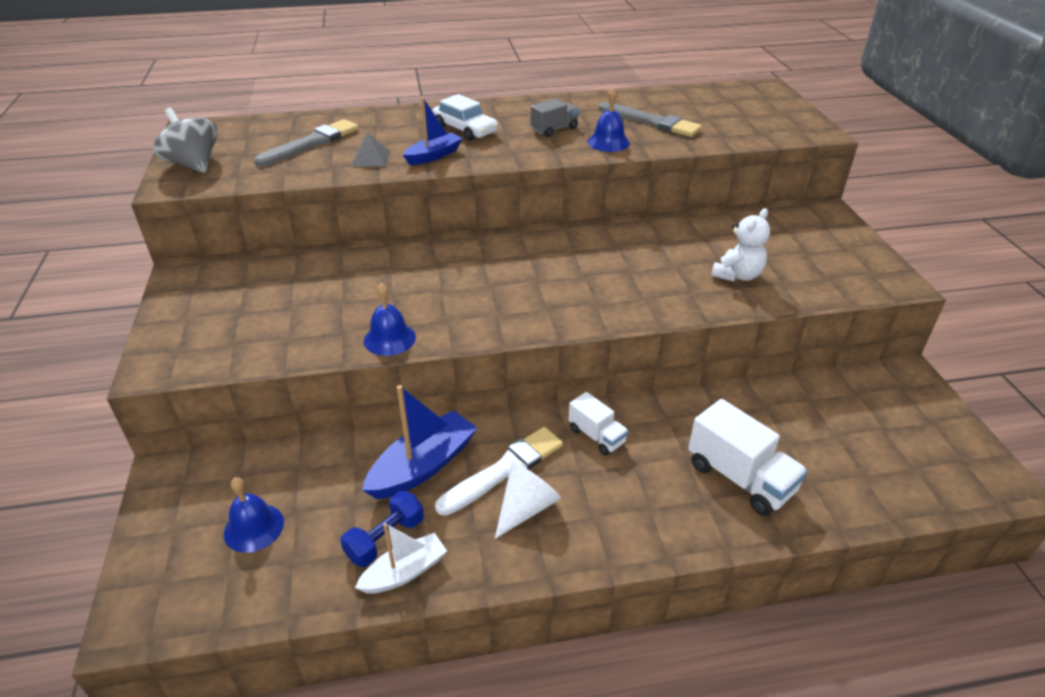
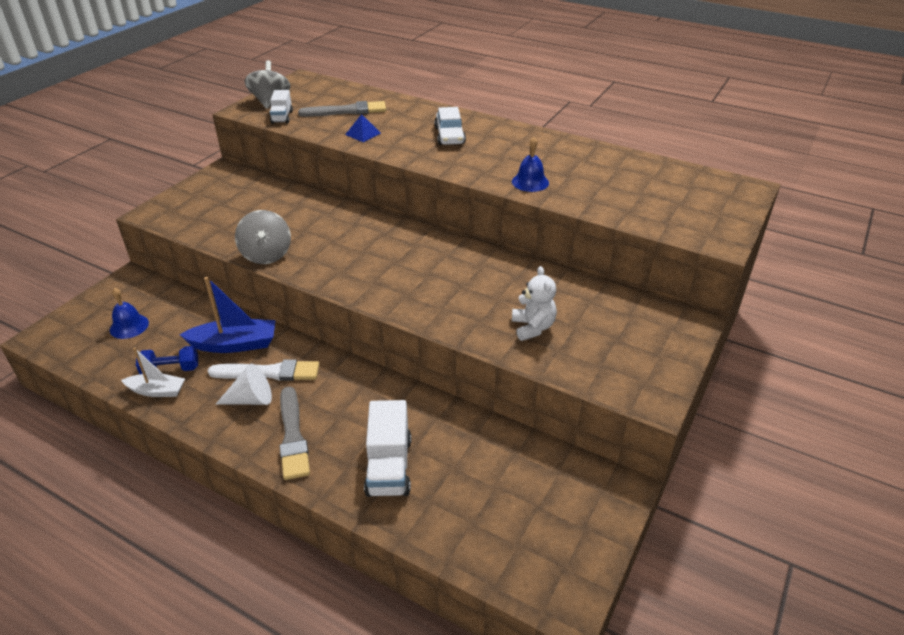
camera: 40 degrees right, 0 degrees up
grey pyramid [351,133,390,167] -> blue pyramid [345,114,381,142]
blue bell [364,282,416,356] -> grey spinning top [235,210,291,264]
blue boat [403,98,463,165] -> none
grey truck [531,99,579,137] -> none
white truck [568,392,629,456] -> white truck moved to [270,90,293,124]
grey brush [599,102,702,137] -> grey brush moved to [280,387,310,480]
white teddy bear [711,208,770,282] -> white teddy bear turned 90 degrees counterclockwise [512,266,557,341]

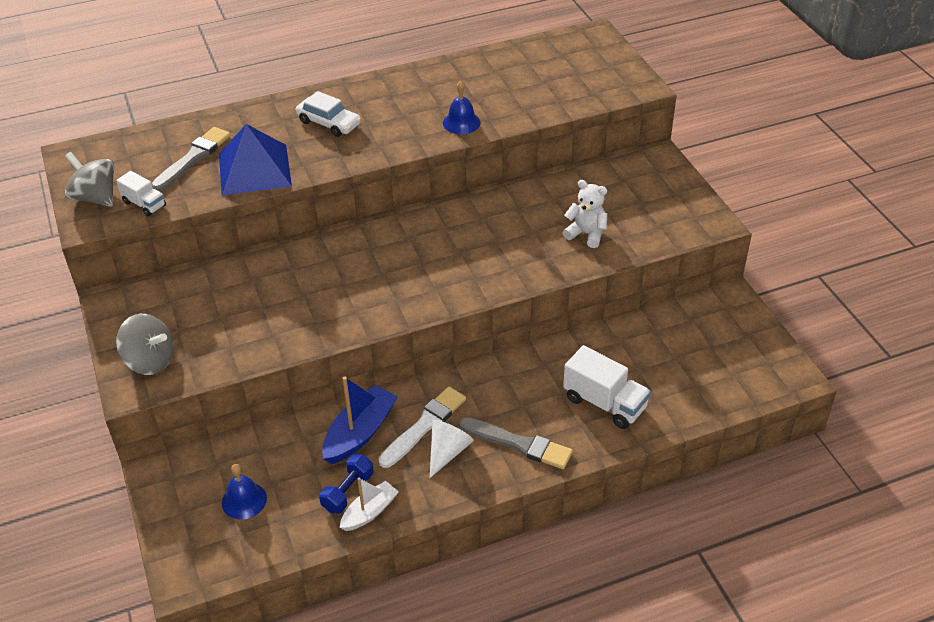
camera: 50 degrees left, 5 degrees up
grey spinning top [235,210,291,264] -> grey spinning top moved to [116,314,174,375]
blue pyramid [345,114,381,142] -> blue pyramid [219,124,292,196], size x2.25

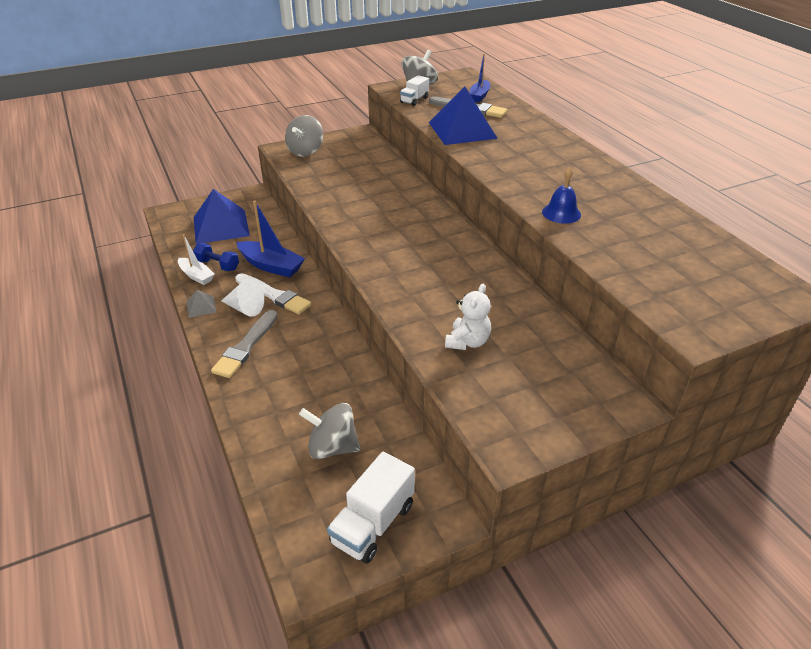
camera: 85 degrees right, 5 degrees down
blue bell [222,464,267,519] -> blue pyramid [194,189,250,244]
white car [296,91,361,137] -> none
white truck [563,345,651,429] -> white truck moved to [327,452,415,563]
none -> grey pyramid [187,290,217,318]
none -> grey spinning top [299,403,360,459]
none -> blue boat [469,54,491,102]

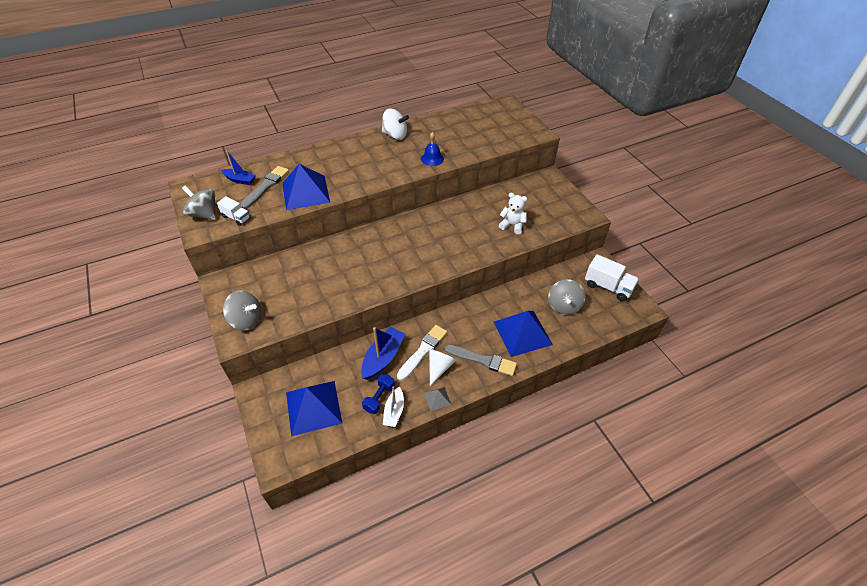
camera: 90 degrees left, 10 degrees up
white boat [178,234,214,285] -> white boat turned 150 degrees clockwise [383,386,404,427]
none -> white spinning top [382,109,409,140]
none -> blue pyramid [494,311,553,357]

